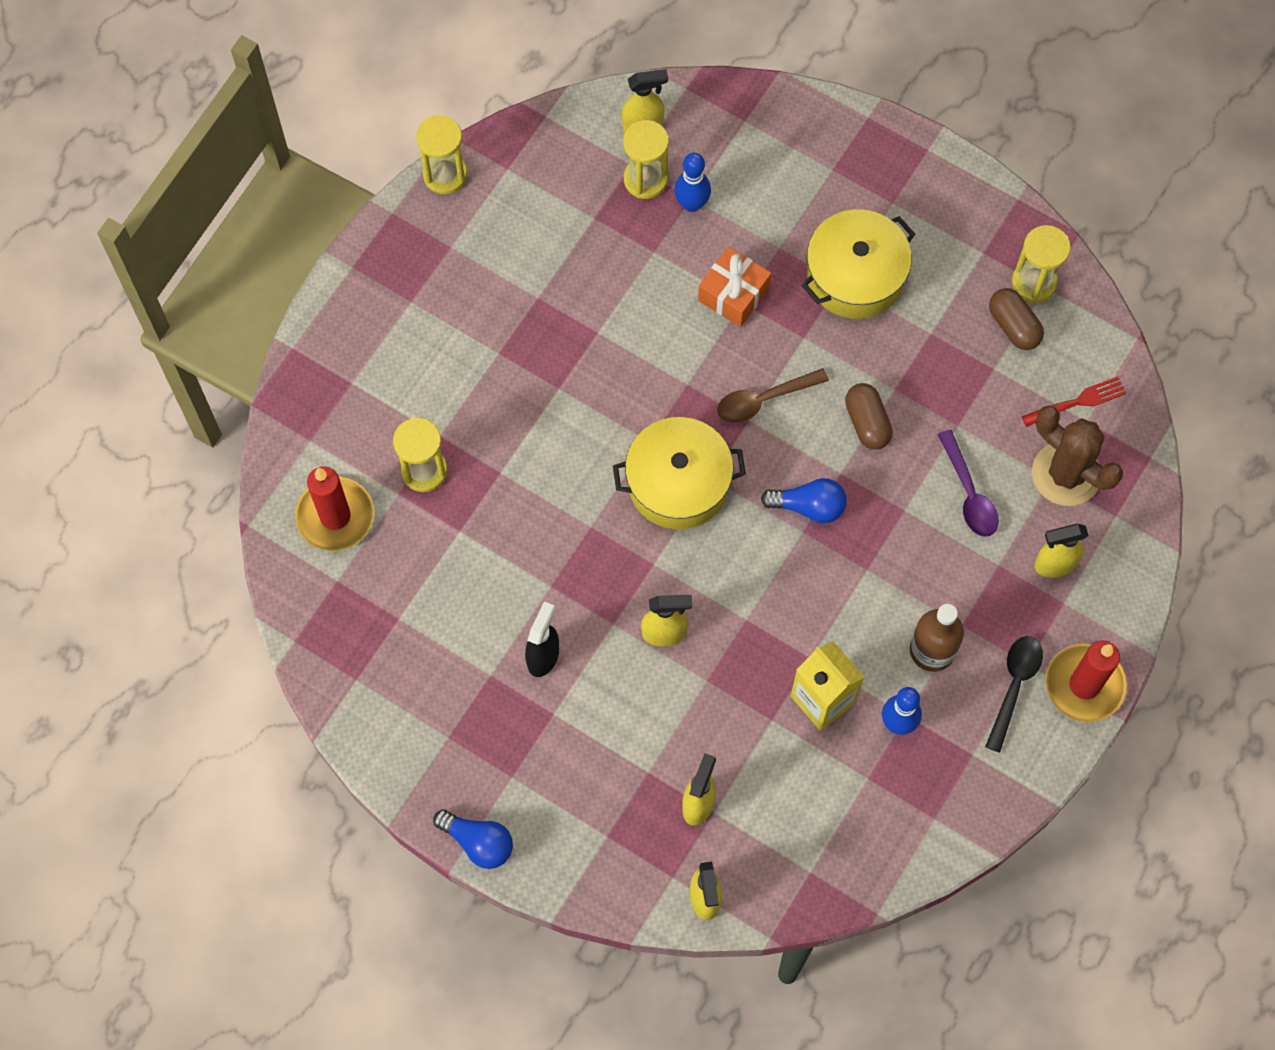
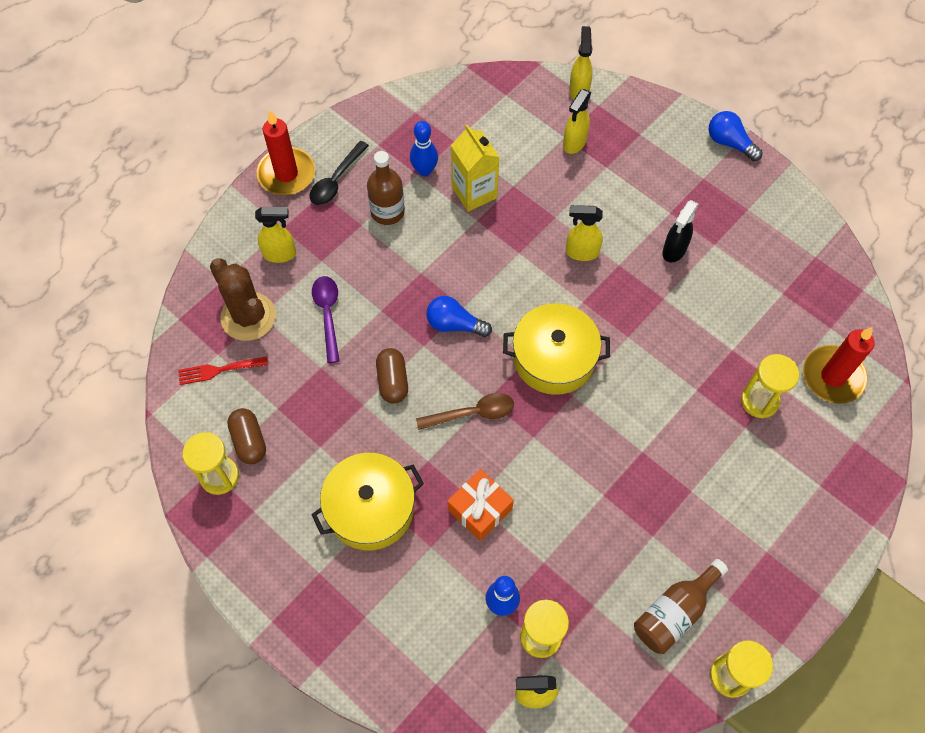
camera: 170 degrees left, 5 degrees down
none -> brown bottle [634,559,728,654]

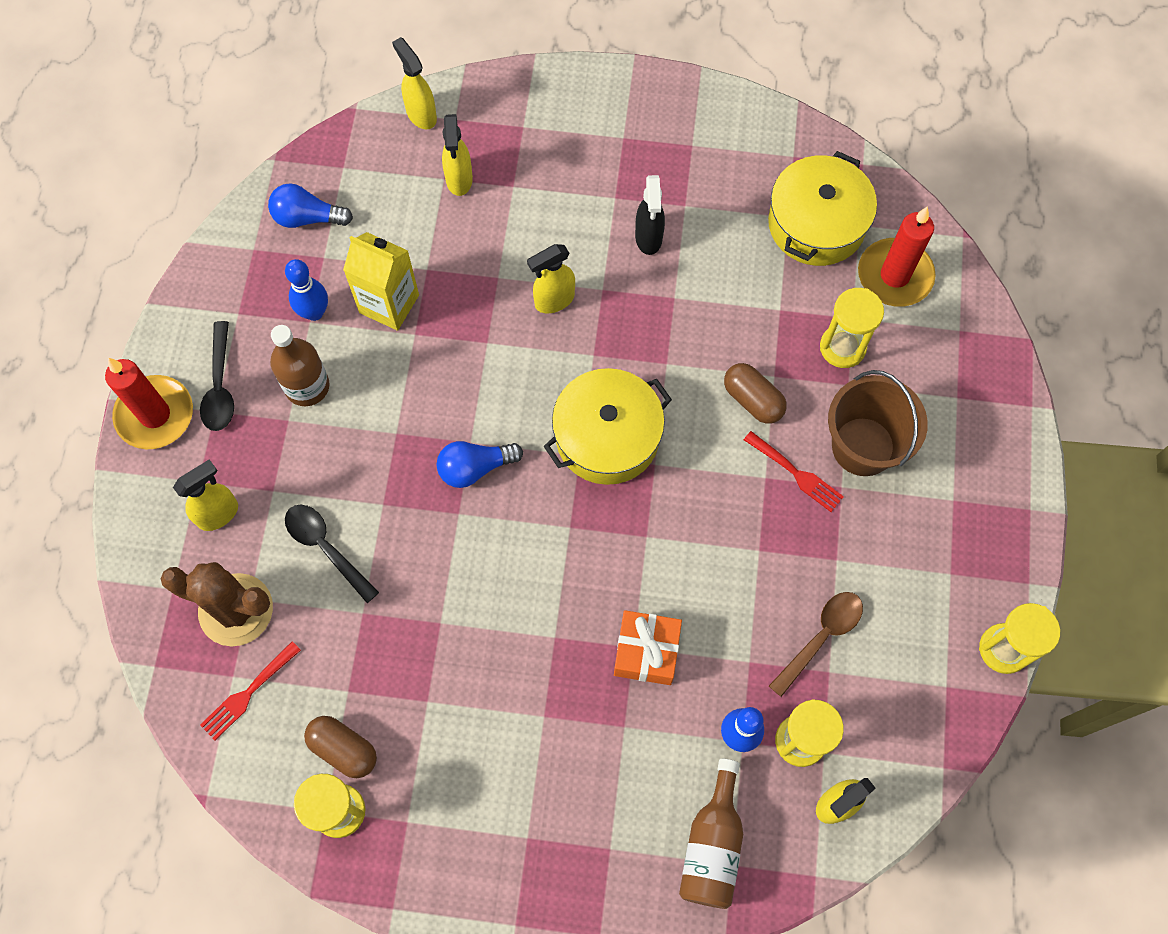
camera: 35 degrees left, 5 degrees up
yellow pot [311,453,424,550] -> yellow pot moved to [768,151,877,266]
purple spoon [312,276,340,363] -> black spoon [285,505,379,603]
brown capsule [376,348,408,404] -> brown capsule moved to [724,363,787,424]
brown spoon [416,393,514,430] -> brown spoon moved to [769,592,863,697]
brown bottle [634,559,728,654] -> brown bottle moved to [679,759,743,909]
blue light bulb [709,111,763,161] -> blue light bulb moved to [268,184,353,228]
none -> red fork [744,431,844,512]
none -> brown bucket [828,370,928,476]

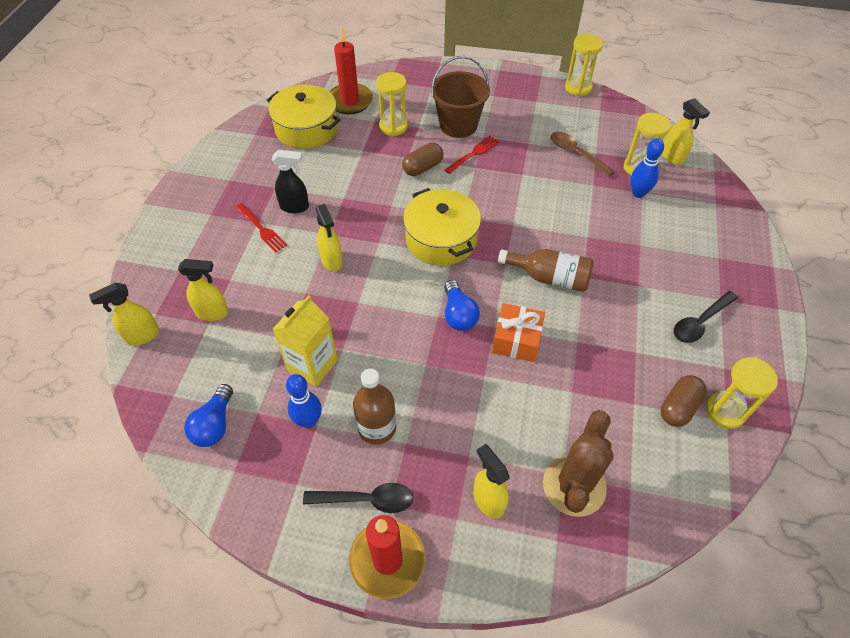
camera: 85 degrees left, 15 degrees down
red fork [200,641,301,740] -> red fork moved to [235,203,287,253]
black spoon [285,505,379,603] -> black spoon moved to [673,291,738,343]
orange gift [614,610,682,685] -> orange gift moved to [492,303,545,362]
brown bottle [679,759,743,909] -> brown bottle moved to [498,249,594,292]

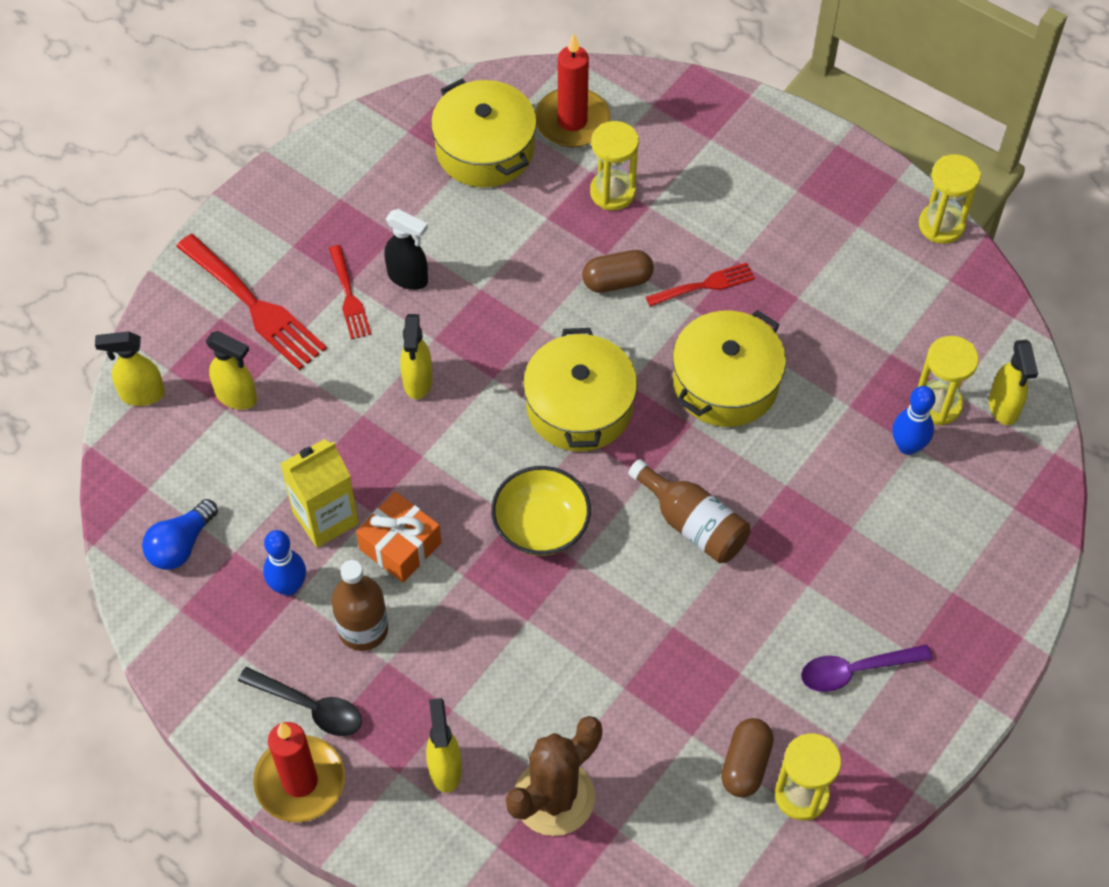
camera: 25 degrees right, 5 degrees up
brown bucket [431,56,490,138] -> none
blue light bulb [444,280,480,331] -> yellow bowl [491,466,591,556]
orange gift [492,303,545,362] -> orange gift moved to [356,492,441,583]
brown spoon [551,132,614,177] -> none
brown capsule [661,375,707,427] -> brown capsule turned 45 degrees counterclockwise [721,718,774,797]
black spoon [673,291,738,343] -> purple spoon [801,644,932,692]
none -> red fork [176,234,327,370]
none -> yellow pot [672,310,786,427]

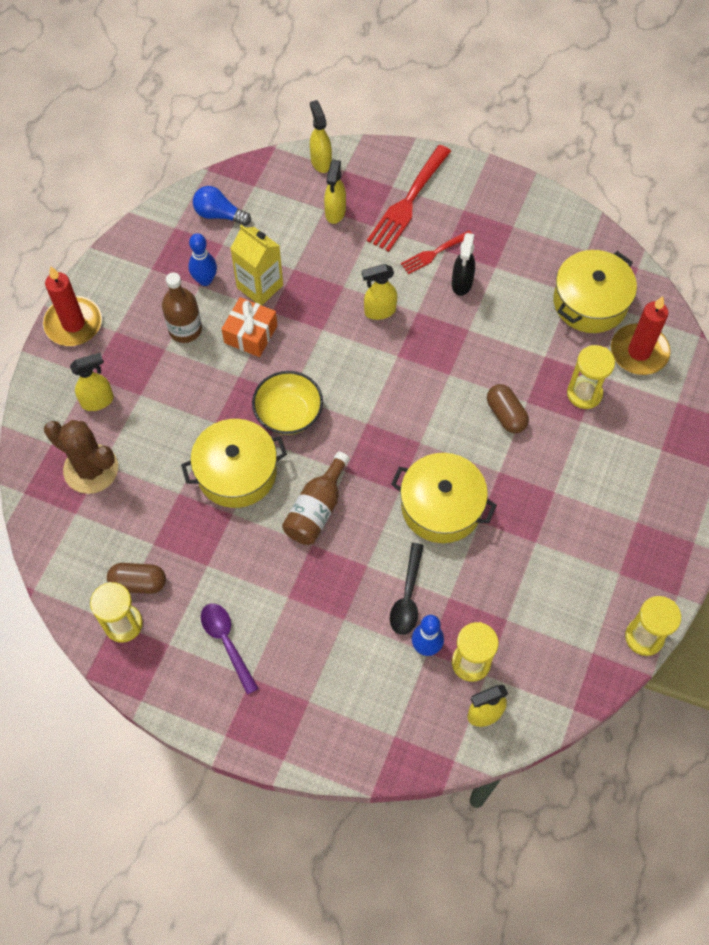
camera: 75 degrees right, 5 degrees up
black spoon [238,667,362,736] -> black spoon moved to [390,543,424,635]
yellow pot [523,328,637,452] -> yellow pot moved to [181,419,287,508]
red fork [646,263,755,307] -> none

